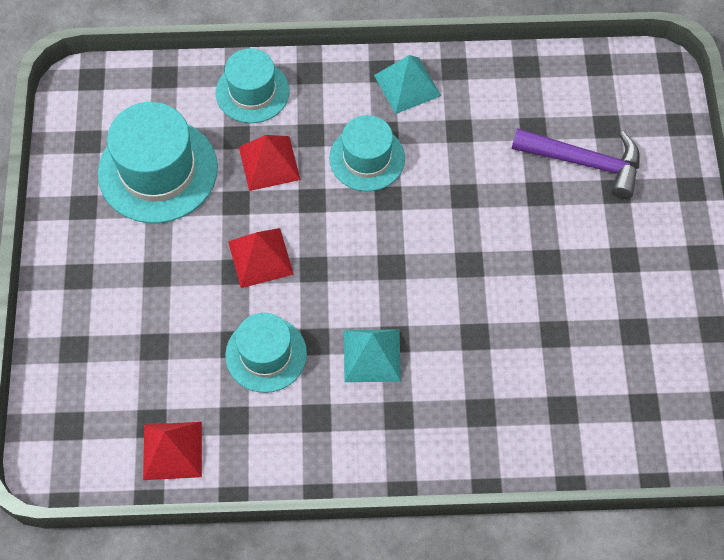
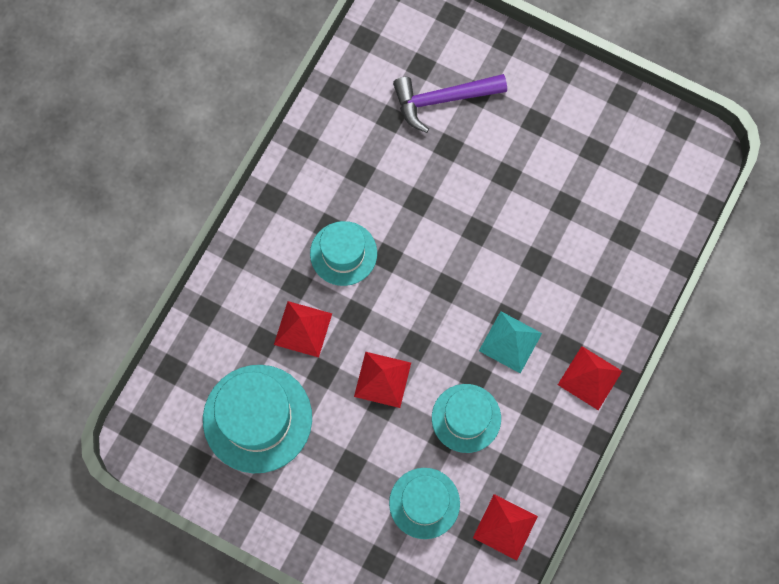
camera: 60 degrees left, 10 degrees up
turquoise hat [216,48,290,123] -> turquoise hat moved to [389,468,460,539]
turquoise pyramid [374,55,441,114] -> none
purple hammer [512,128,640,199] -> purple hammer turned 150 degrees counterclockwise [393,74,507,133]
none -> red pyramid [558,346,622,410]

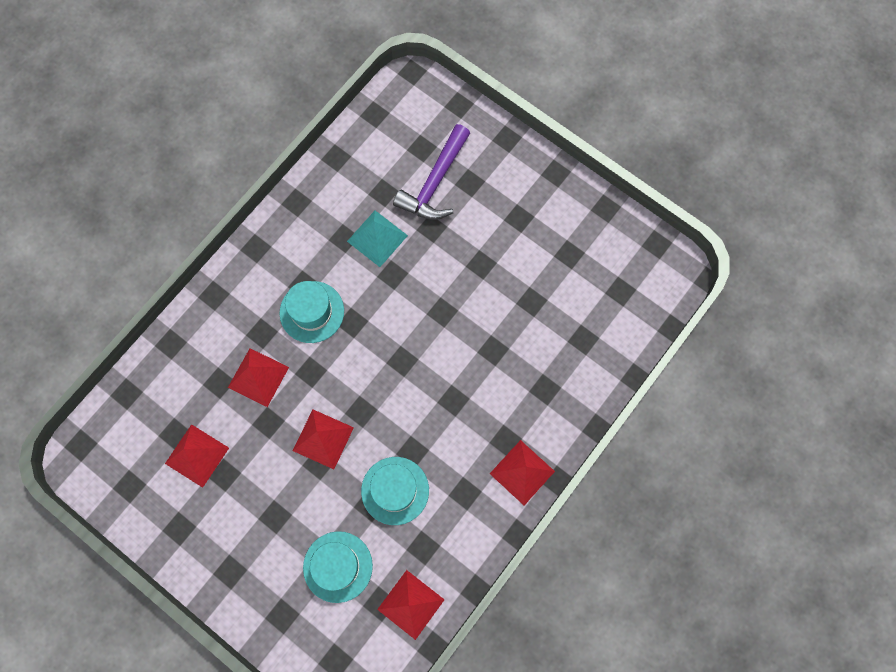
camera: 10 degrees right, 0 degrees up
turquoise hat [203,365,312,473] -> red pyramid [165,424,229,488]
purple hammer [393,74,507,133] -> purple hammer turned 60 degrees counterclockwise [393,124,470,220]
turquoise pyramid [479,311,542,374] -> turquoise pyramid moved to [347,210,408,267]

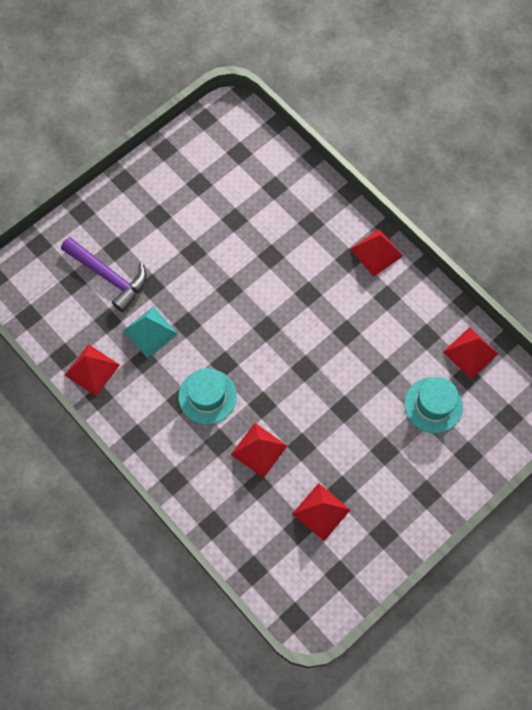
camera: 80 degrees left, 5 degrees down
red pyramid [293,410,354,469] -> red pyramid moved to [65,344,120,396]
turquoise hat [361,457,429,525] -> none

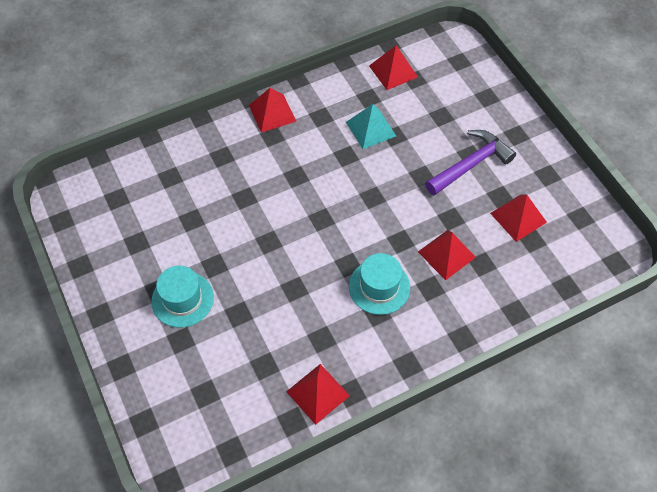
camera: 75 degrees left, 10 degrees down
purple hammer [61,237,147,312] -> purple hammer moved to [425,130,516,196]
turquoise pyramid [123,307,178,358] -> turquoise pyramid moved to [346,104,396,149]
turquoise hat [404,377,463,433] -> turquoise hat moved to [151,266,214,328]

